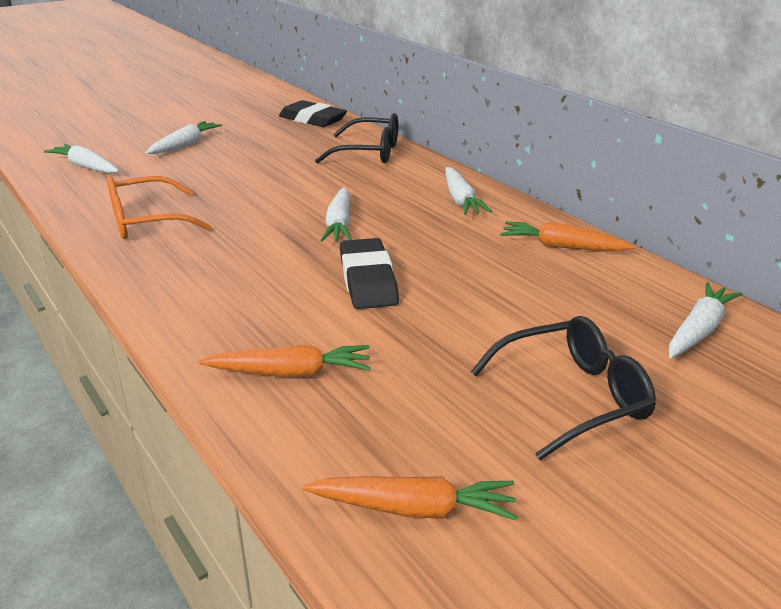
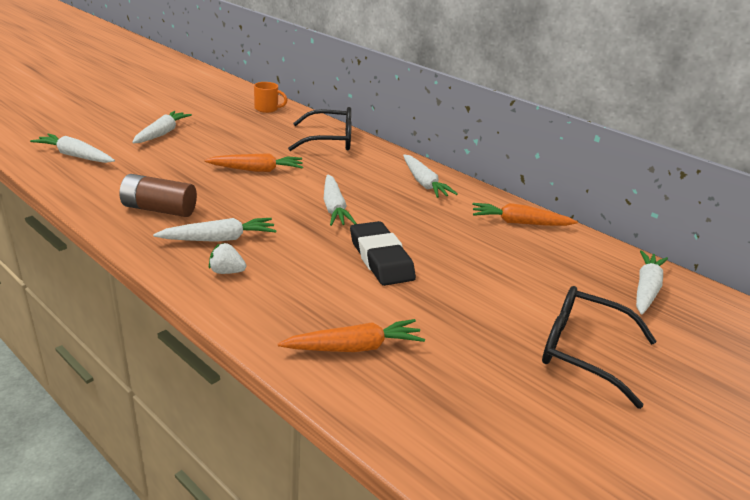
camera: 15 degrees left, 0 degrees up
orange glasses [107,176,211,239] -> brown battery [120,174,197,217]
black eraser [279,100,347,127] -> orange mug [254,82,288,113]
orange carrot [302,476,517,520] -> orange carrot moved to [204,153,303,172]
black glasses [471,316,656,460] -> black glasses turned 120 degrees counterclockwise [542,286,657,409]
none -> white carrot [153,218,277,242]
none -> white strawberry [209,243,246,274]

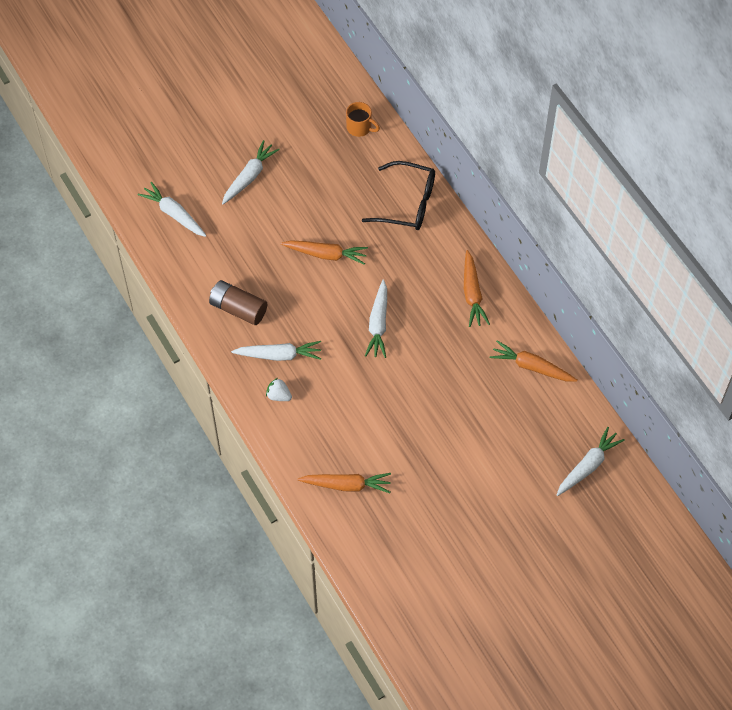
camera: 20 degrees right, 30 degrees up
black eraser [350,221,416,286] -> none
white carrot [403,154,458,198] -> orange carrot [464,250,490,327]
black glasses [542,286,657,409] -> none

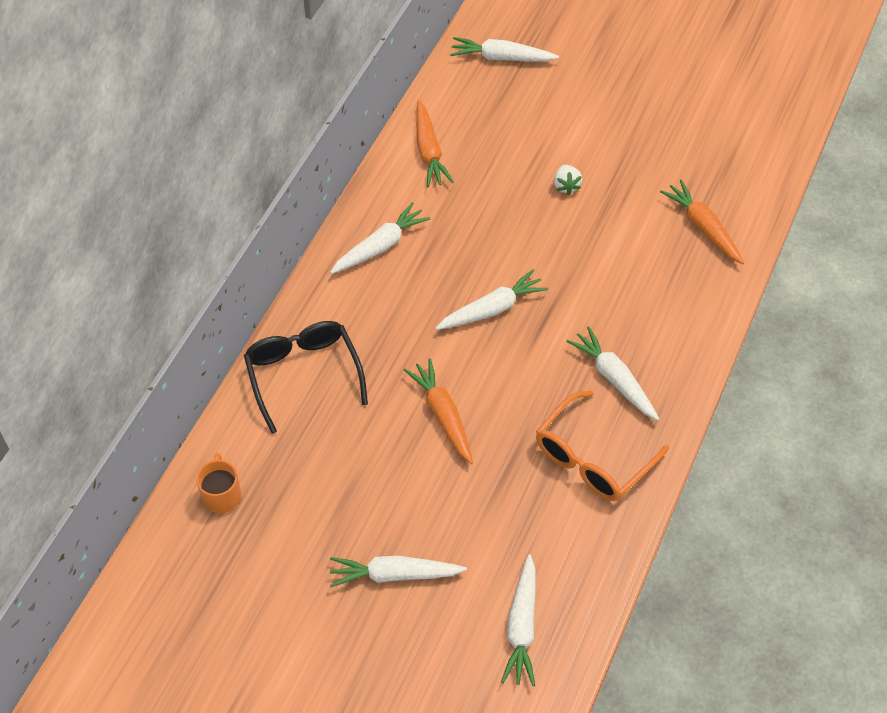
camera: 125 degrees left, 5 degrees down
brown battery [209,280,267,325] -> orange glasses [536,391,669,501]
white strawberry [266,378,292,401] -> white strawberry moved to [554,165,582,195]
orange carrot [464,250,490,327] -> white carrot [330,202,431,274]

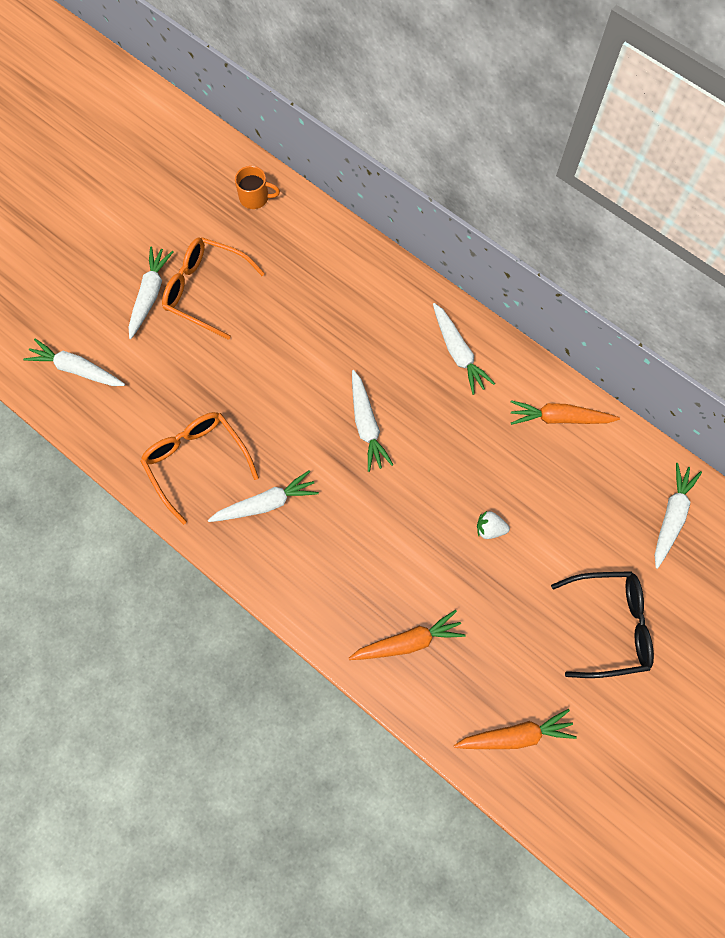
camera: 105 degrees right, 15 degrees up
black glasses [244,321,368,434] -> black glasses moved to [551,571,654,678]
orange carrot [404,358,473,464] -> orange carrot moved to [454,709,577,749]
none -> orange glasses [162,237,265,340]

